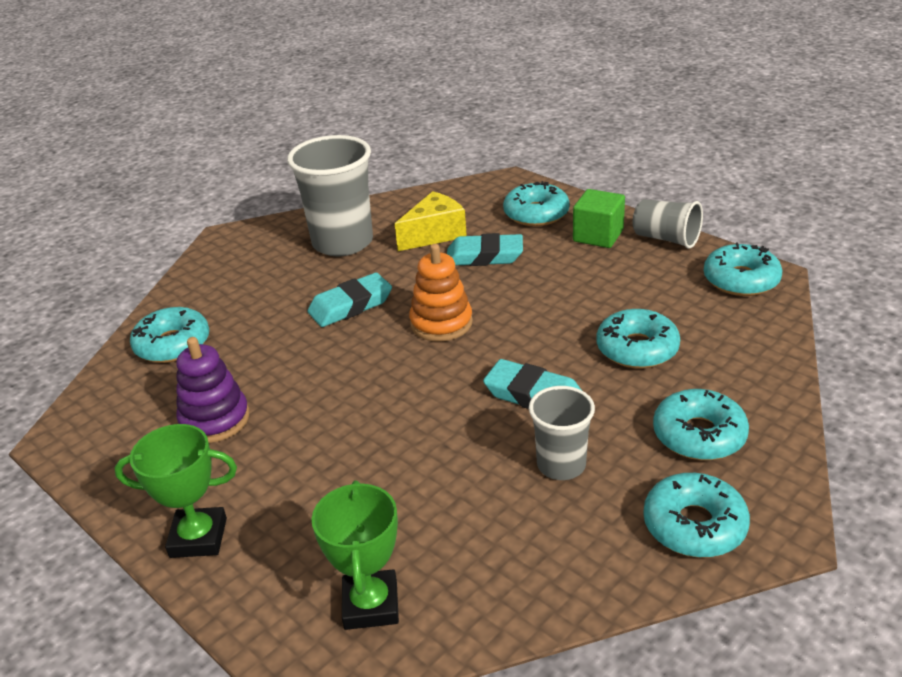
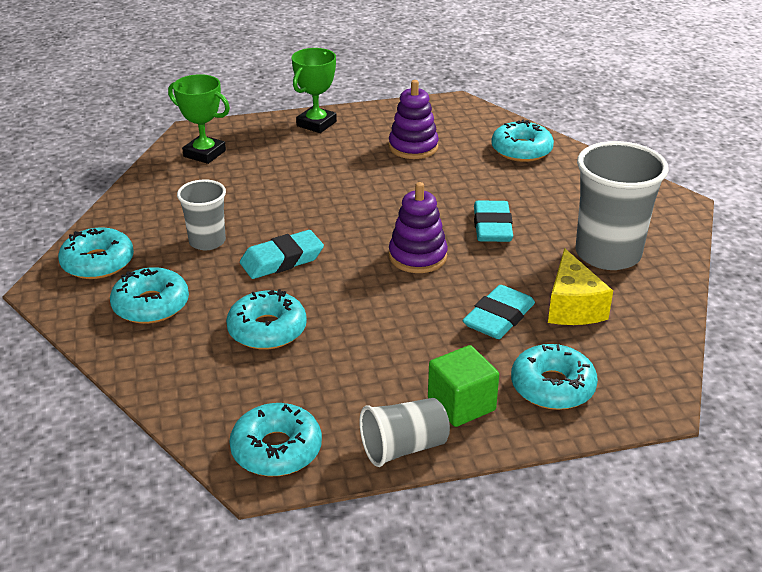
camera: 120 degrees right, 0 degrees up
orange stacking toy [409,244,473,342] -> purple stacking toy [389,182,448,273]

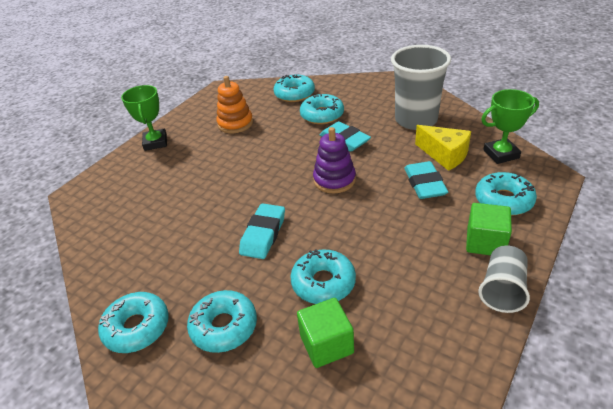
camera: 40 degrees left, 5 degrees up
green trophy [168,74,230,164] -> green trophy moved to [481,89,539,164]
grey cup [177,180,226,250] -> none
turquoise donut [229,403,322,476] -> turquoise donut moved to [300,94,344,124]
purple stacking toy [389,80,439,159] -> orange stacking toy [217,76,253,133]
none -> green cube [297,298,354,368]

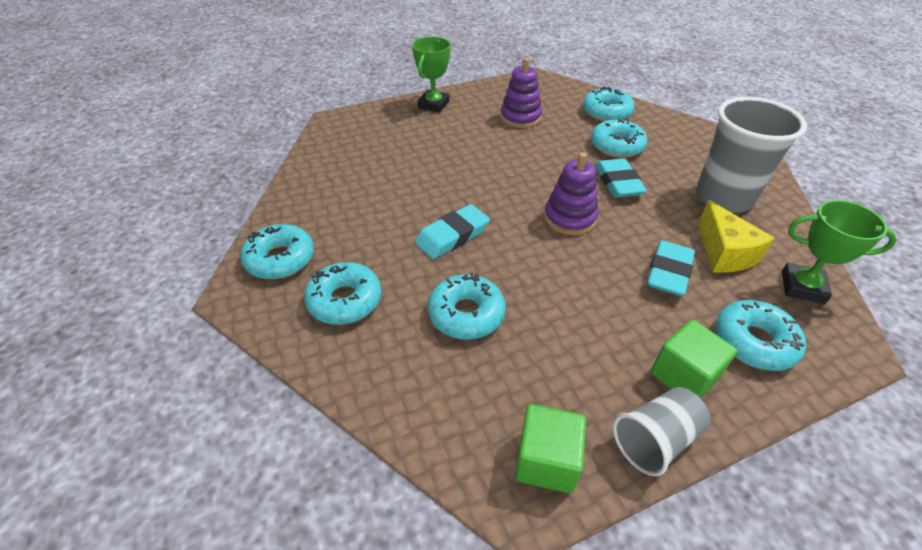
camera: 30 degrees right, 5 degrees up
orange stacking toy [217,76,253,133] -> purple stacking toy [500,58,542,128]
green cube [297,298,354,368] -> green cube moved to [515,404,586,493]

